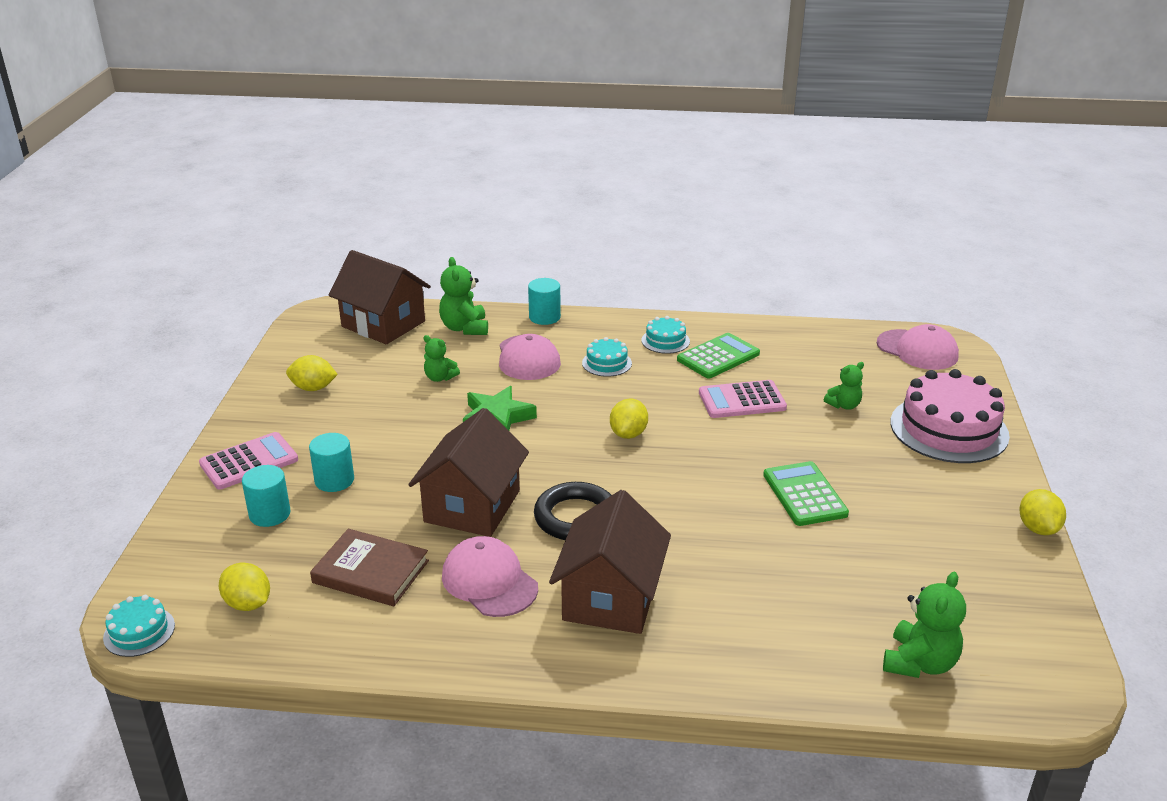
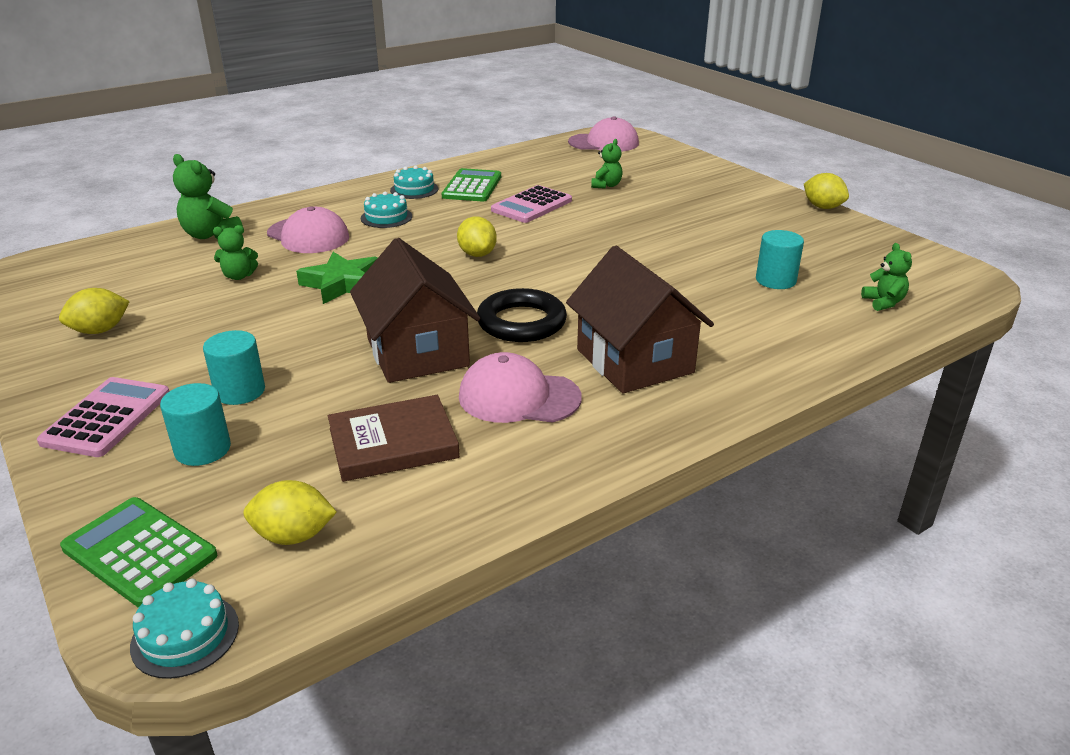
camera: 40 degrees left, 0 degrees up
brown house [329,250,431,344] -> none
turquoise cylinder [528,278,561,325] -> turquoise cylinder moved to [756,230,804,289]
green calculator [763,461,849,526] -> green calculator moved to [60,497,217,608]
green teddy bear [883,572,966,678] -> green teddy bear [861,243,912,311], size x0.63
pink cake [891,369,1010,463] -> none

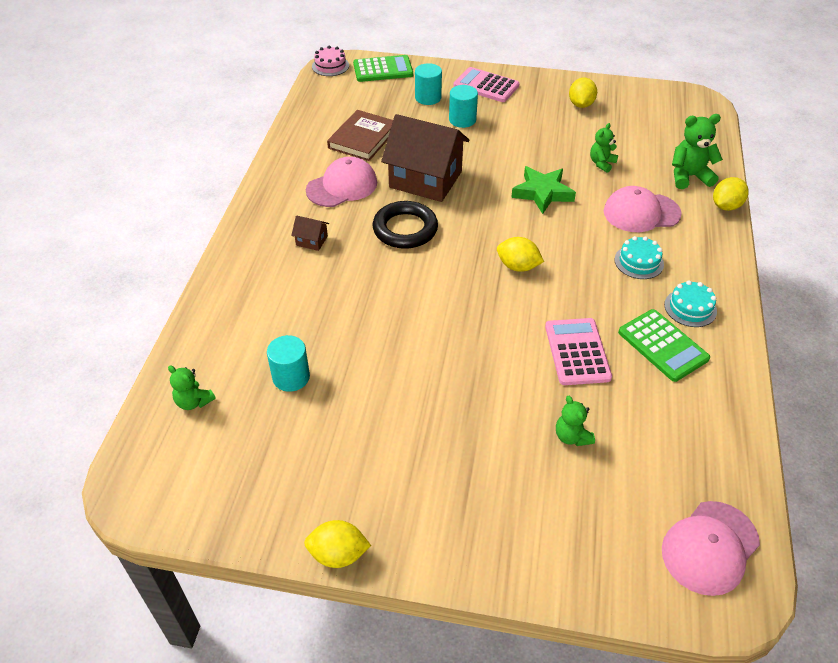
camera: 135 degrees right, 15 degrees up
pink calculator [37,377,169,457] -> pink calculator turned 150 degrees clockwise [454,67,520,102]
turquoise cake [130,579,239,679] -> pink cake [312,46,349,76]
yellow lemon [243,480,337,545] -> yellow lemon moved to [713,177,749,211]
brown house [566,246,714,393] -> brown house [291,215,329,251], size x0.40

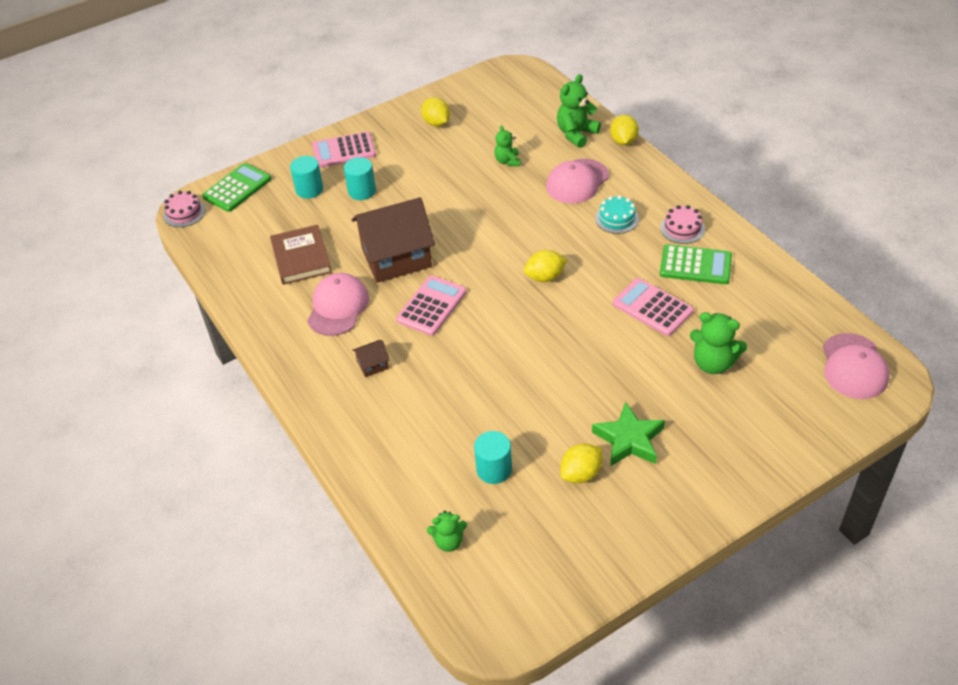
camera: 40 degrees left, 0 degrees up
yellow lemon [304,520,371,568] -> yellow lemon moved to [561,444,602,483]
black ring [373,201,438,249] -> pink calculator [396,275,467,336]
green star [511,166,576,214] -> green star moved to [592,402,665,466]
green teddy bear [556,396,595,446] -> green teddy bear [690,312,747,374], size x1.60
turquoise cake [664,281,717,327] -> pink cake [660,205,705,244]

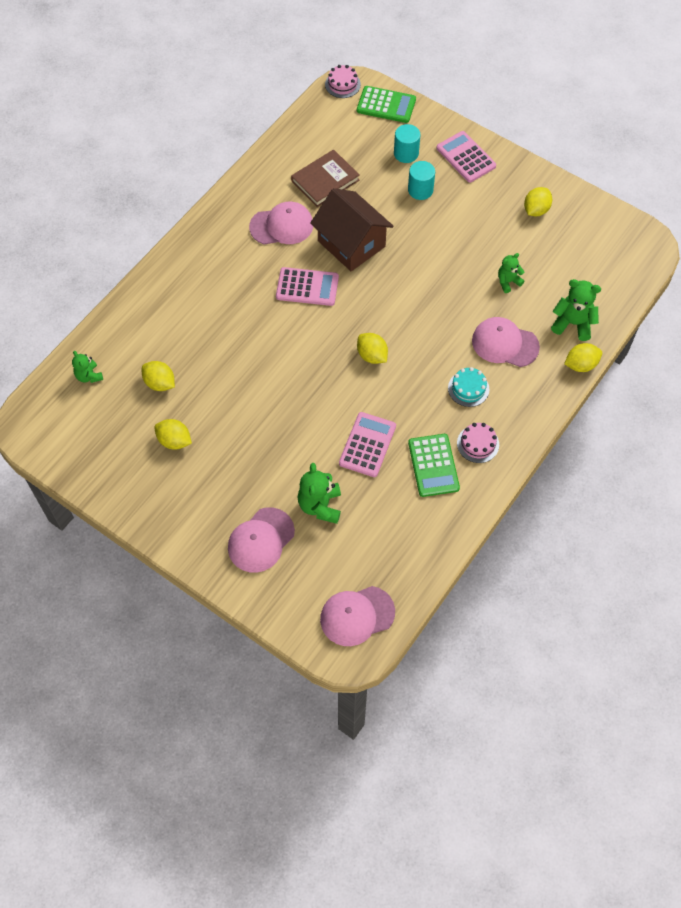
camera: 65 degrees right, 15 degrees up
brown house [352,340,390,377] -> none
turquoise cylinder [474,431,512,484] -> yellow lemon [142,361,175,391]
green star [592,402,665,466] -> none
none -> pink cap [228,507,295,573]

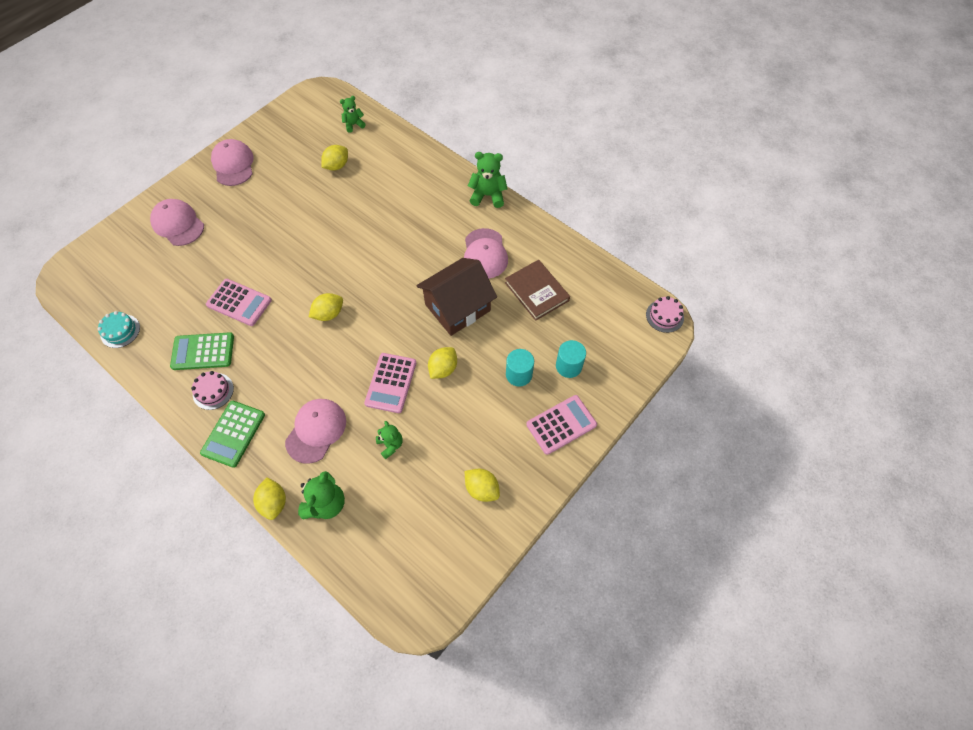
camera: 95 degrees right, 0 degrees up
yellow lemon [154,419,192,449] -> yellow lemon moved to [428,347,457,379]
pink calculator [276,267,339,306] -> pink calculator moved to [364,353,416,413]
green teddy bear [298,463,341,524] -> green teddy bear moved to [468,152,508,208]
pink cap [320,586,395,646] -> pink cap moved to [211,139,254,186]
green calculator [357,86,416,123] -> green calculator moved to [200,401,265,468]
turquoise cake [448,367,489,407] -> turquoise cake moved to [97,311,140,348]

